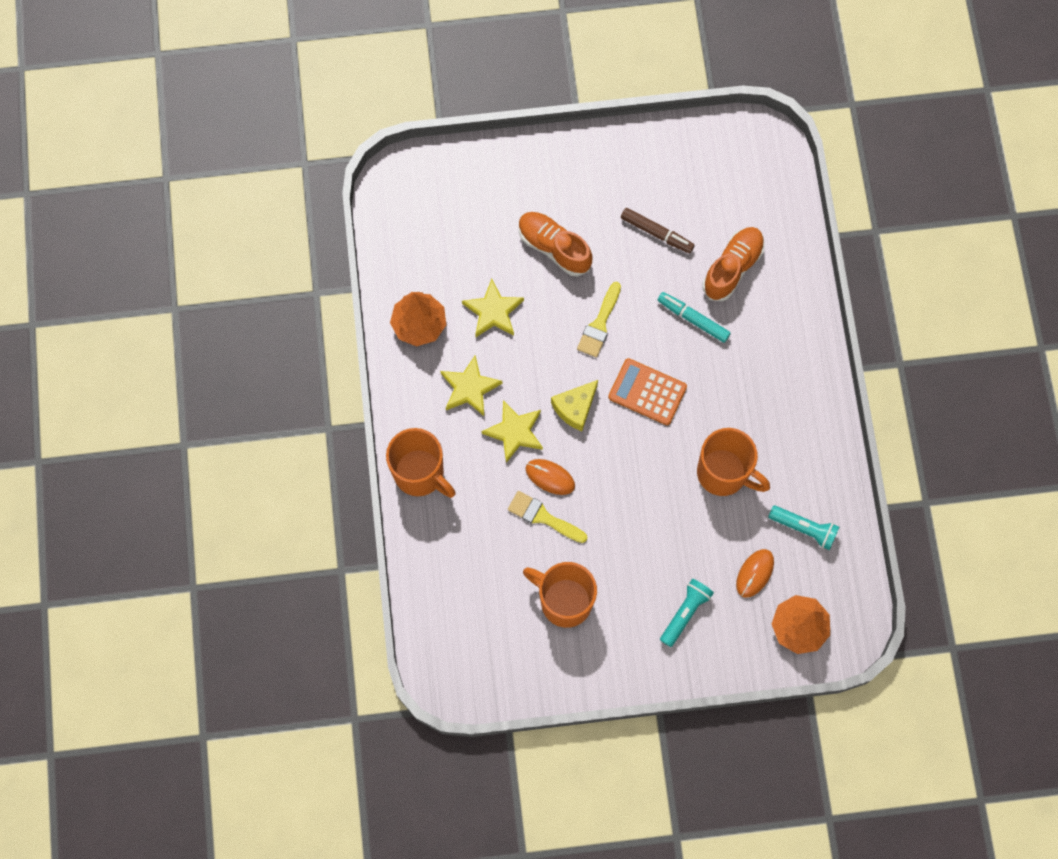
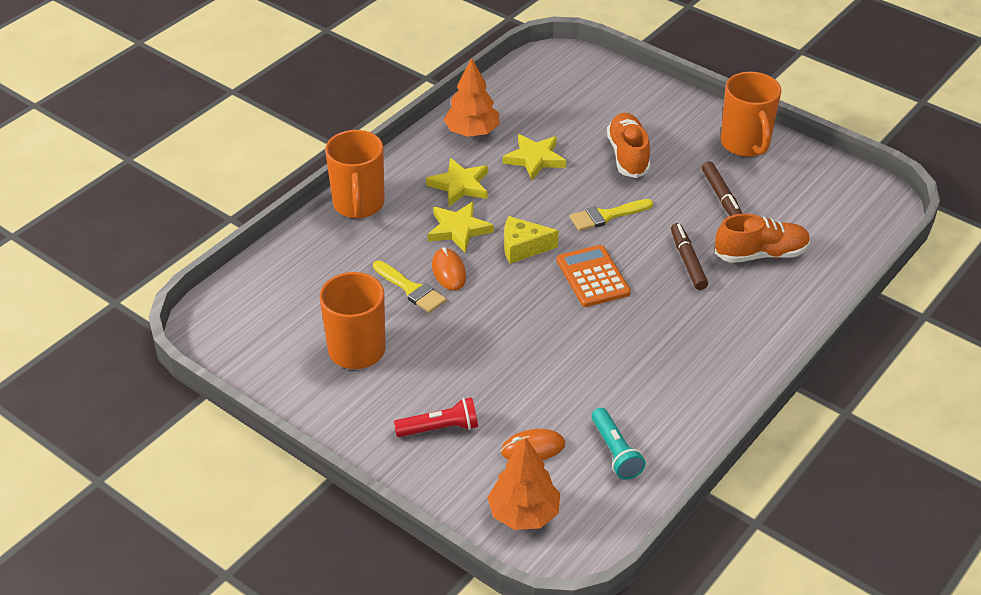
camera: 45 degrees right, 30 degrees down
yellow brush [508,491,587,543] -> yellow brush turned 150 degrees clockwise [373,260,447,313]
turquoise marker [658,292,731,343] -> brown marker [671,223,708,290]
turquoise flashlight [660,579,714,647] -> red flashlight [394,397,478,437]
orange mug [697,428,770,496] -> orange mug moved to [721,72,781,157]

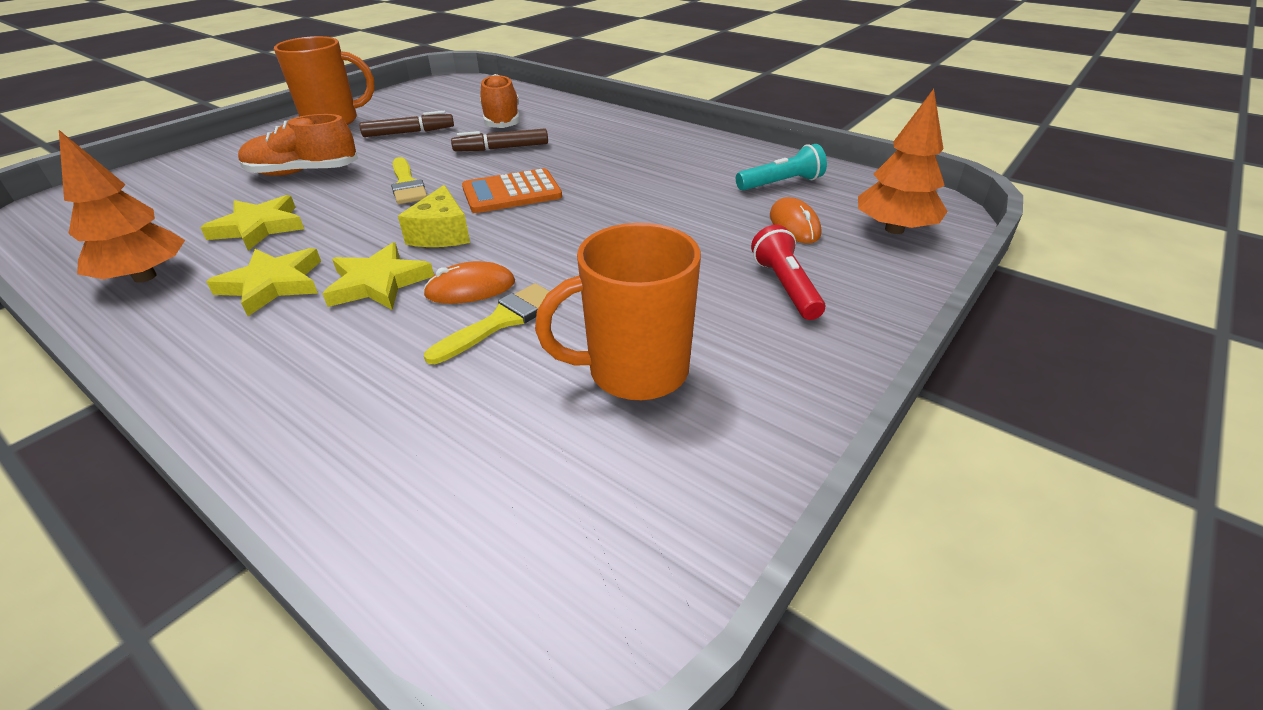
camera: 90 degrees left, 5 degrees down
orange mug [325,130,385,218] -> none

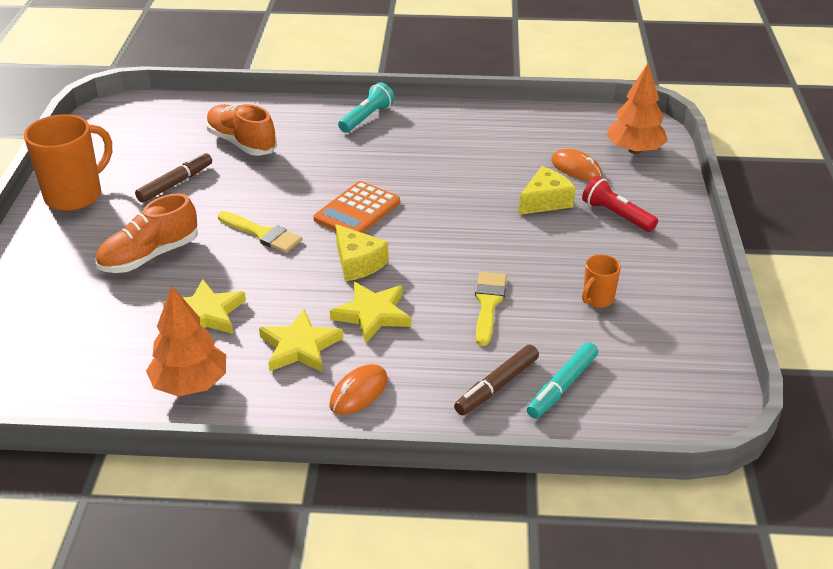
camera: 35 degrees left, 0 degrees up
orange mouse [423,261,515,304] -> orange mouse moved to [329,364,388,415]
brown marker [451,128,548,151] -> brown marker moved to [454,345,539,415]
orange mug [535,223,701,400] -> orange mug [582,254,621,308], size x0.50
turquoise flashlight [736,144,827,191] -> turquoise flashlight moved to [338,82,394,133]
none -> yellow cheese [519,166,575,215]
none -> turquoise marker [527,342,598,419]

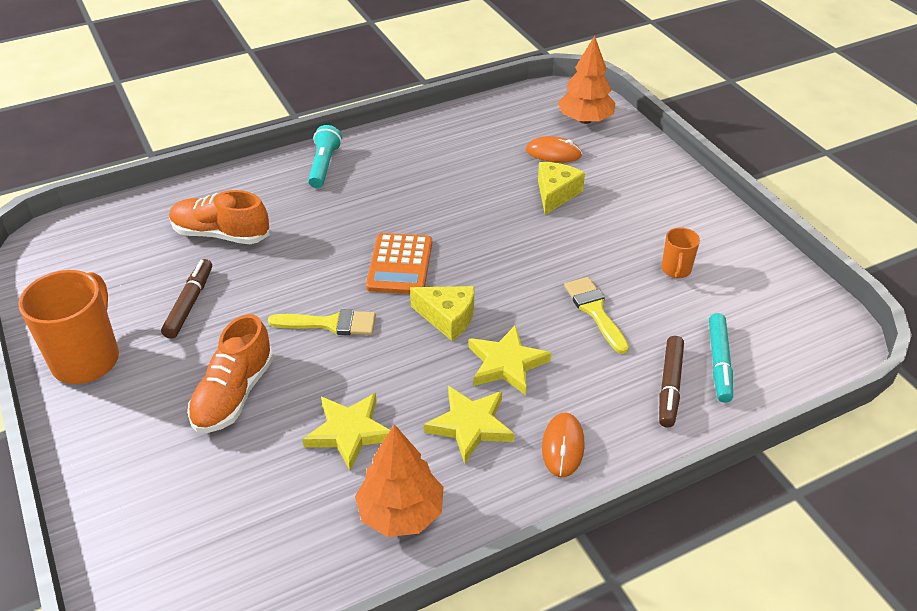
camera: 30 degrees left, 5 degrees up
red flashlight [582,176,658,232] -> none

